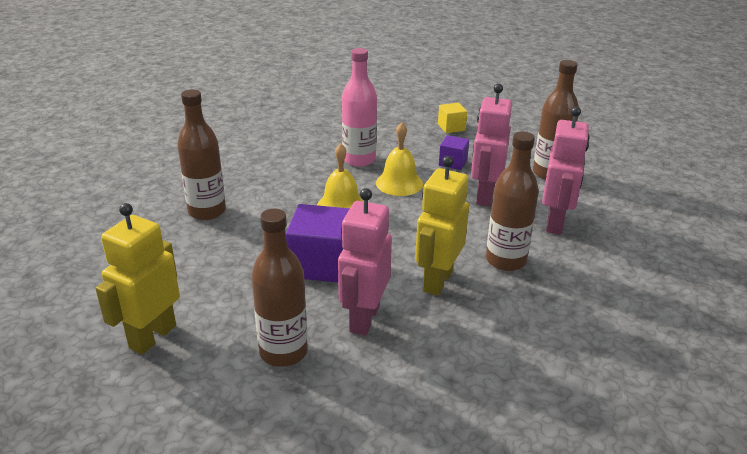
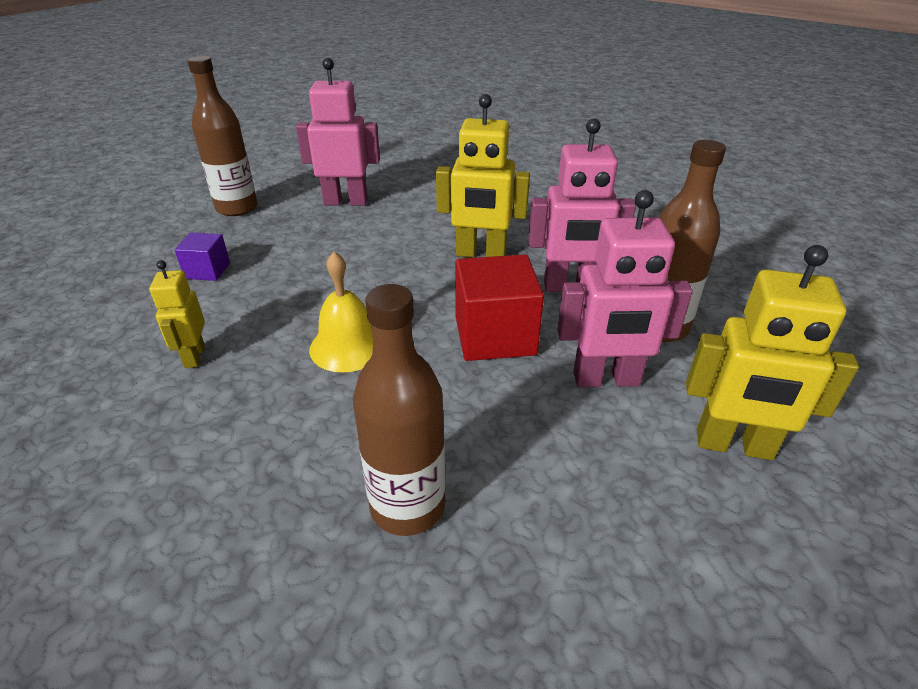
camera: 105 degrees left, 5 degrees up
purple cube [286,204,349,283] -> red cube [455,254,544,361]
pink bottle [342,48,377,167] -> yellow robot [149,260,205,368]
yellow bell [376,122,423,196] -> none
yellow cube [438,102,467,133] -> none
pink robot [471,84,512,206] -> pink robot moved to [557,190,693,387]
brown bottle [486,131,539,271] -> none

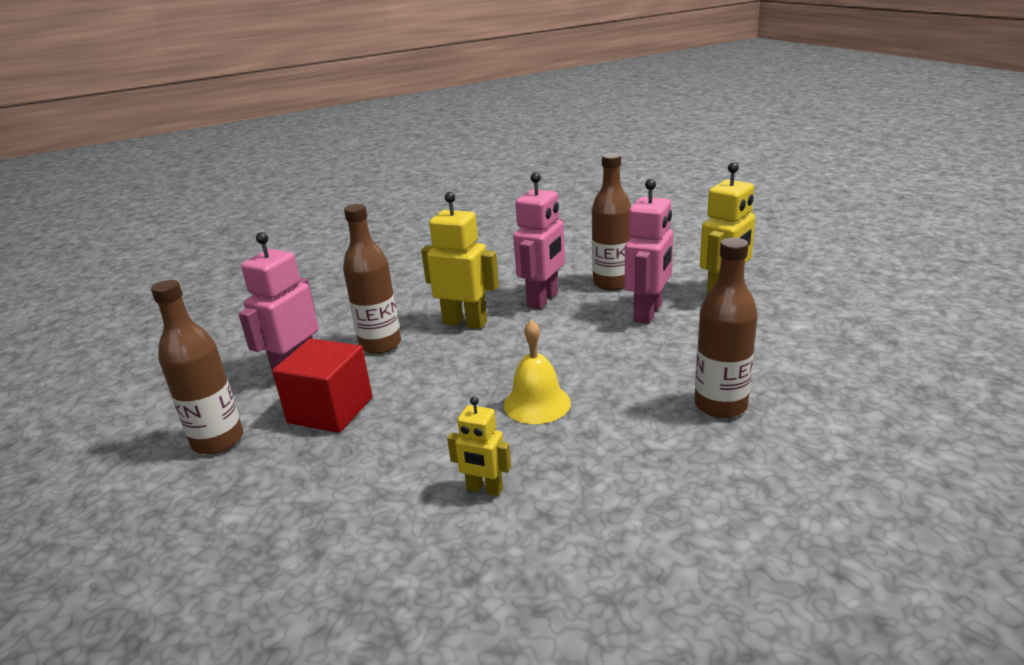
camera: 60 degrees left, 10 degrees down
purple cube [175,232,230,281] -> none
yellow robot [436,94,530,257] -> yellow robot turned 105 degrees counterclockwise [421,192,499,329]
red cube [455,254,544,361] -> red cube moved to [272,338,372,433]
none -> brown bottle [343,204,401,354]

